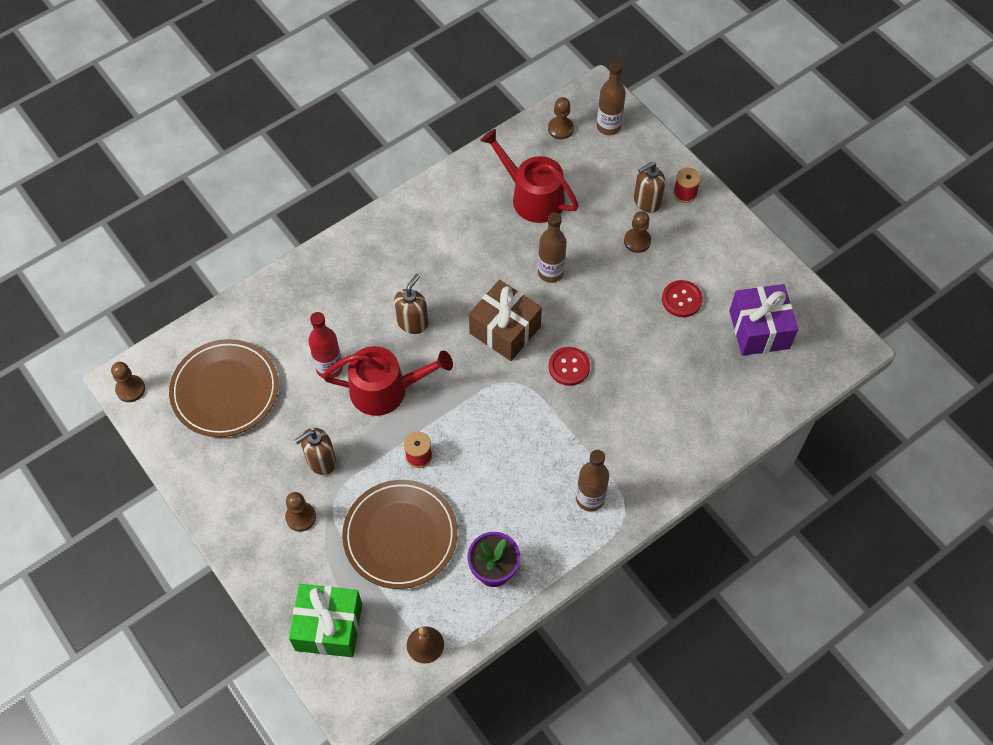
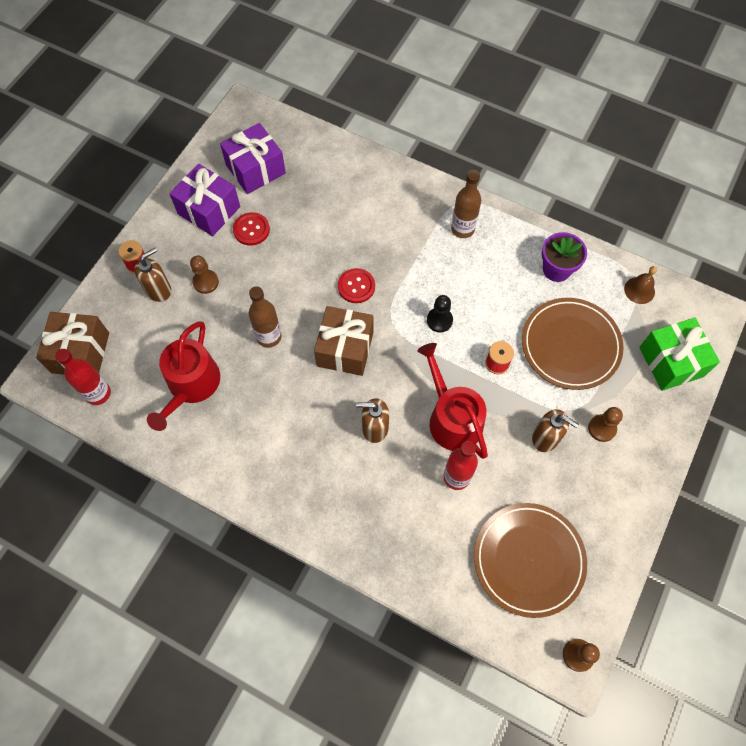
camera: 115 degrees left, 5 degrees up
brown pawn [548,97,574,139] -> red bottle [55,349,111,405]
brown bottle [597,61,626,135] -> brown gift [36,312,109,374]
brown soap dispenser [634,162,665,213] -> brown soap dispenser turned 75 degrees counterclockwise [134,248,171,302]
none -> purple gift [169,164,240,236]
none -> black pawn [427,295,453,332]

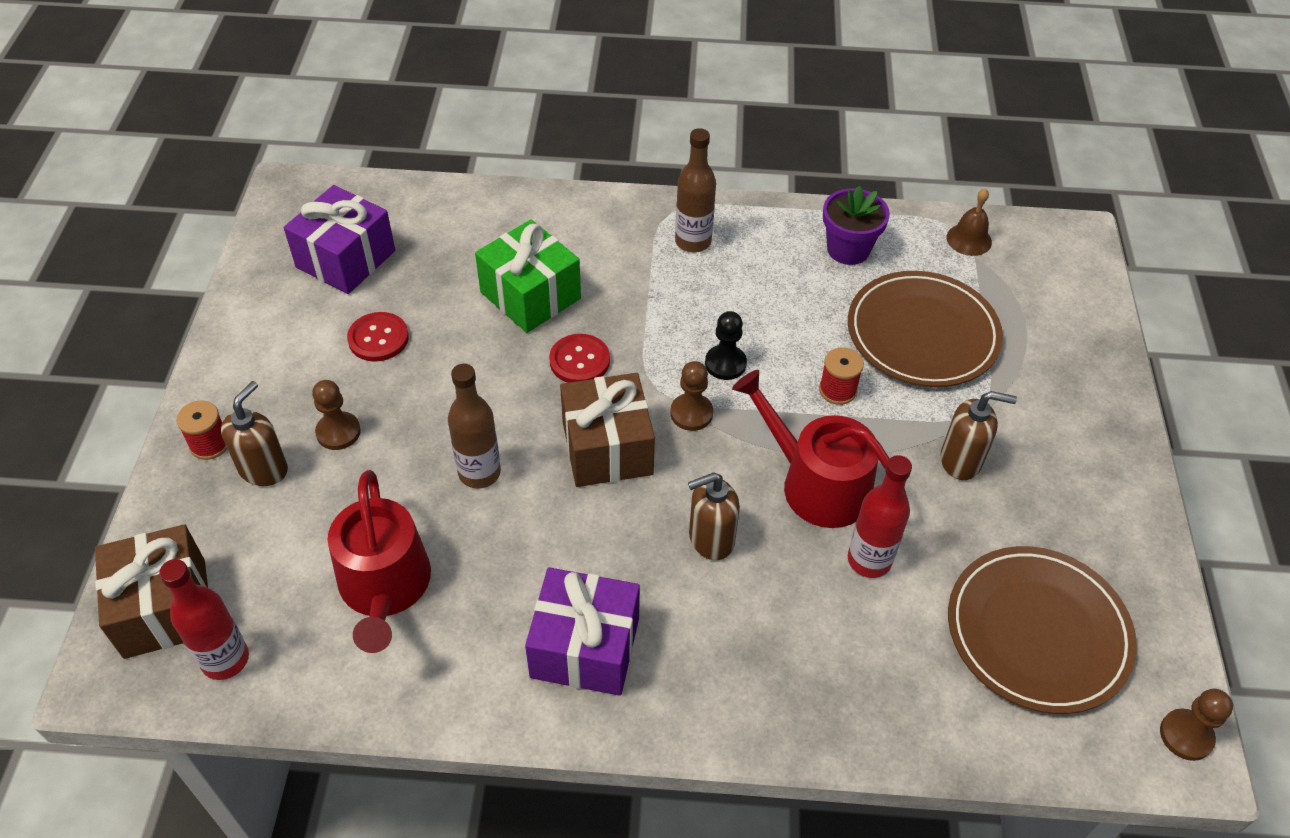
camera: 25 degrees left, 15 degrees down
purple gift [169,164,240,236] -> purple gift moved to [525,567,640,696]
brown pawn [588,407,623,442] -> brown pawn moved to [670,361,713,431]
green gift [639,318,720,391] -> green gift moved to [475,219,581,333]

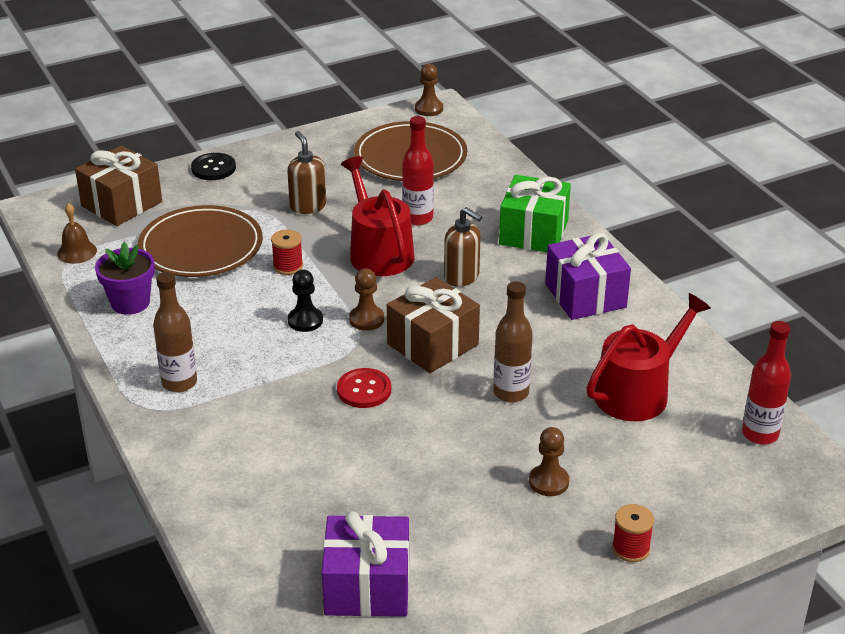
camera: 120 degrees left, 15 degrees down
brown gift [95,524,208,659] -> brown gift moved to [75,145,162,226]
brown soap dispenser [221,381,288,486] -> none
red button [347,312,409,362] -> none
green gift [475,219,581,333] -> green gift moved to [499,175,571,252]
red watering can [732,370,907,528] -> red watering can turned 150 degrees clockwise [341,156,415,276]
none -> black button [191,153,236,180]

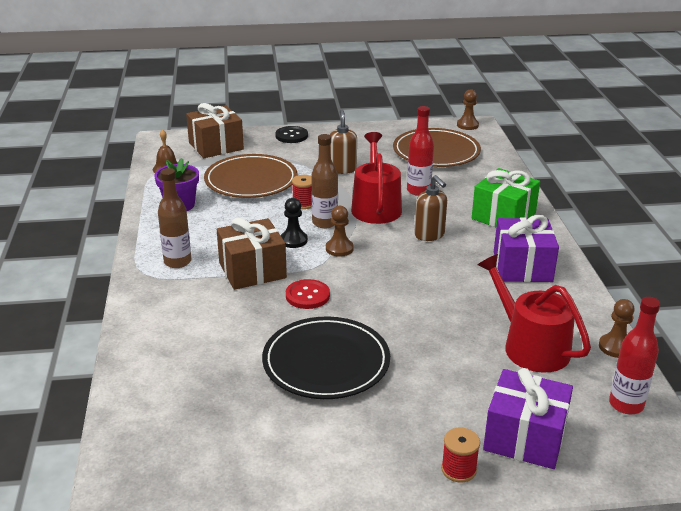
camera: 20 degrees right, 5 degrees down
purple gift [322,511,409,617] -> purple gift moved to [483,368,573,469]
brown gift [387,277,480,373] -> brown gift moved to [217,218,287,290]
brown bottle [493,281,533,402] -> brown bottle moved to [312,134,338,228]
brown pawn [529,427,569,496] -> brown pawn moved to [599,299,635,358]
red watering can [586,293,711,421] -> red watering can turned 105 degrees counterclockwise [478,254,591,373]
none -> black plate [262,317,390,399]

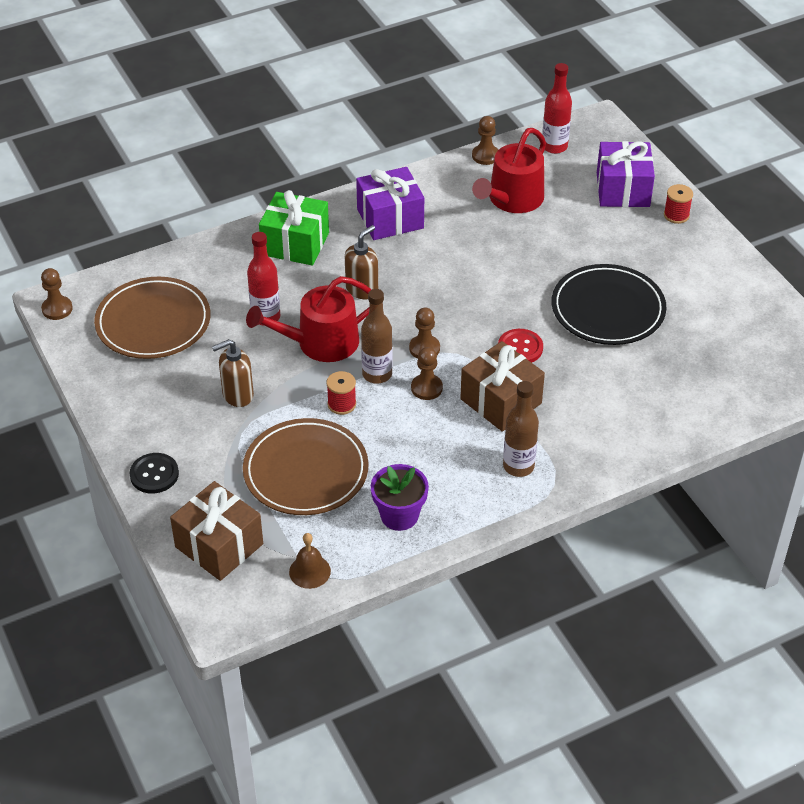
camera: 110 degrees left, 15 degrees up
black pawn [280,198,308,248] -> brown pawn [411,347,443,400]

